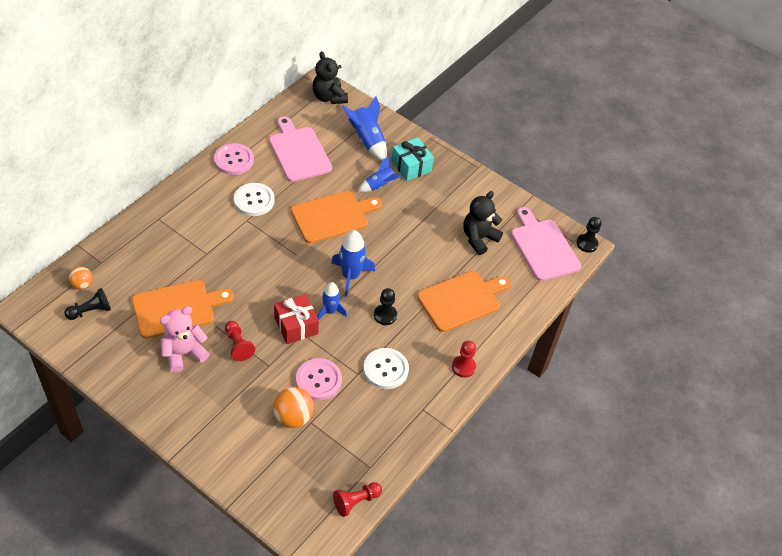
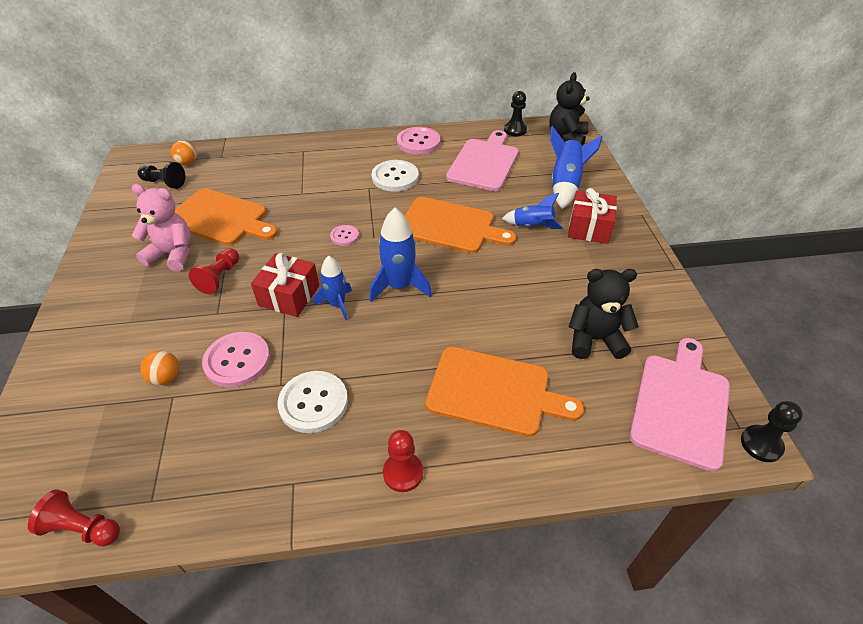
camera: 50 degrees right, 5 degrees down
orange ball [273,387,314,428] -> orange ball [141,350,179,386], size x0.62
black pawn [374,288,397,325] -> black pawn moved to [504,91,527,136]
turquoise gift [391,138,434,181] -> red gift [568,188,617,244]
none -> pink button [330,225,359,246]

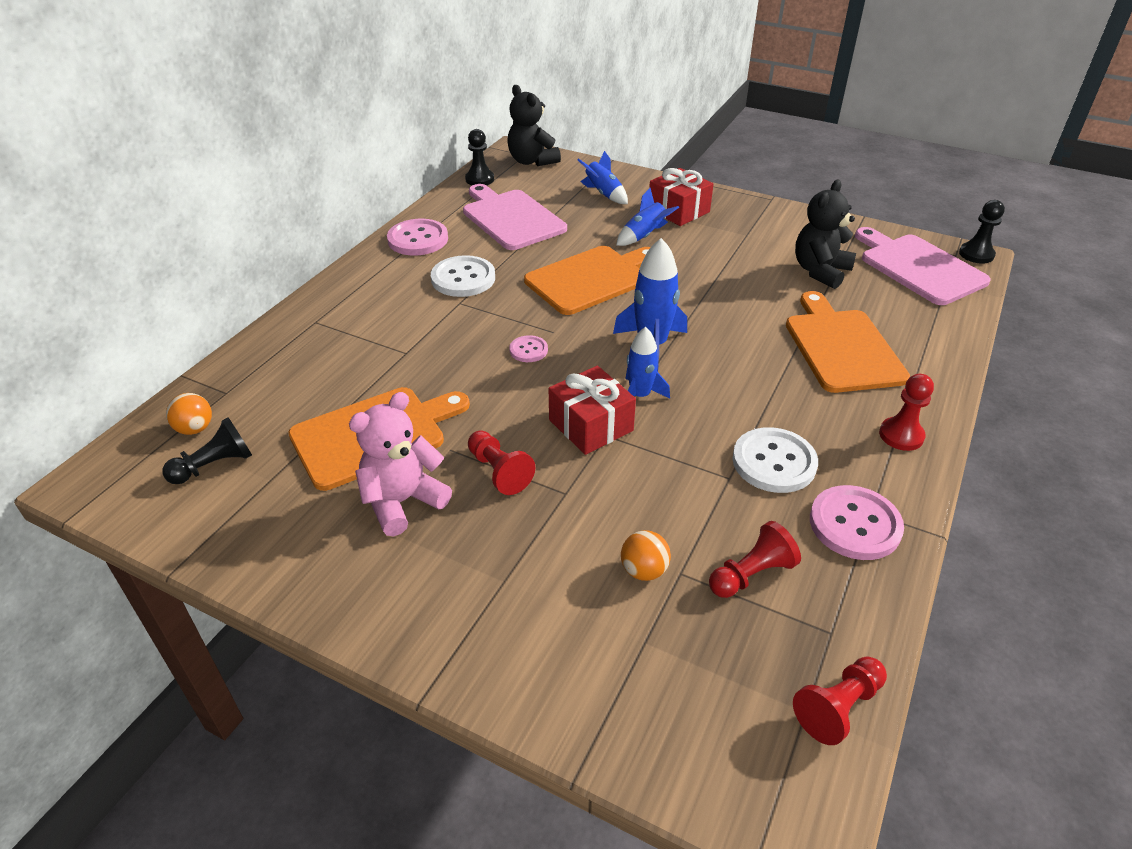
camera: 55 degrees left, 5 degrees down
pink button [202,332,270,388] -> pink button moved to [810,485,904,560]
orange cutting board [426,347,584,437] -> orange cutting board turned 60 degrees counterclockwise [786,291,910,393]
blue rocket [550,126,602,209] -> blue rocket [577,151,628,204], size x0.65
none -> red pawn [709,521,801,598]

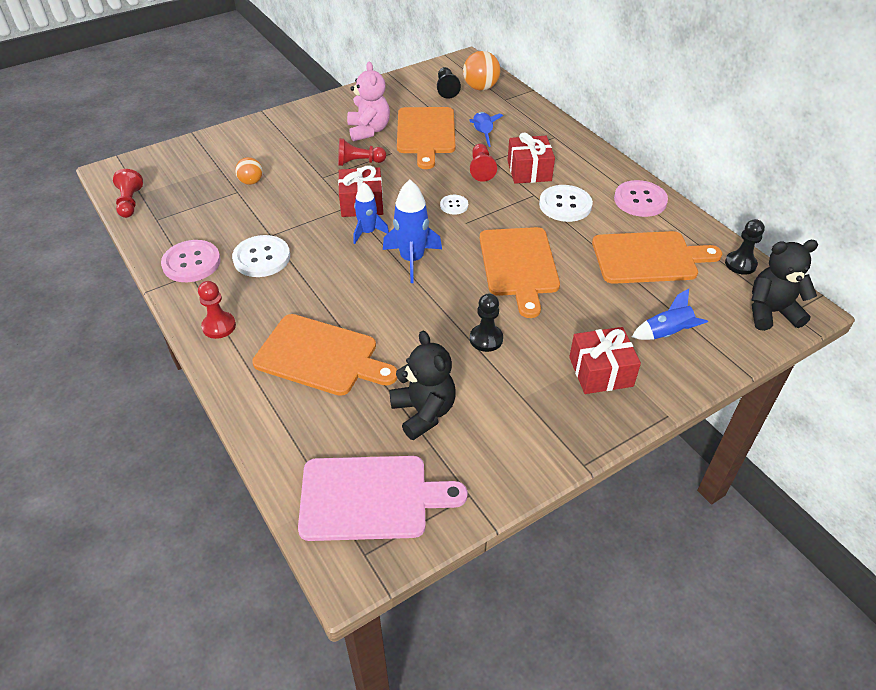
camera: 120 degrees right, 5 degrees up
orange ball [166,393,212,435] -> orange ball [463,51,500,91], size x1.62
pink cutting board [463,184,567,250] -> orange cutting board [592,231,722,284]
pink button [509,335,548,362] -> white button [440,195,468,215]
blue rocket [616,188,679,246] -> blue rocket moved to [469,112,503,147]
red pawn [709,521,801,598] -> red pawn moved to [470,144,497,182]
black pawn [959,200,1005,264] -> black pawn moved to [470,293,503,352]
none -> red gift [507,132,555,184]

